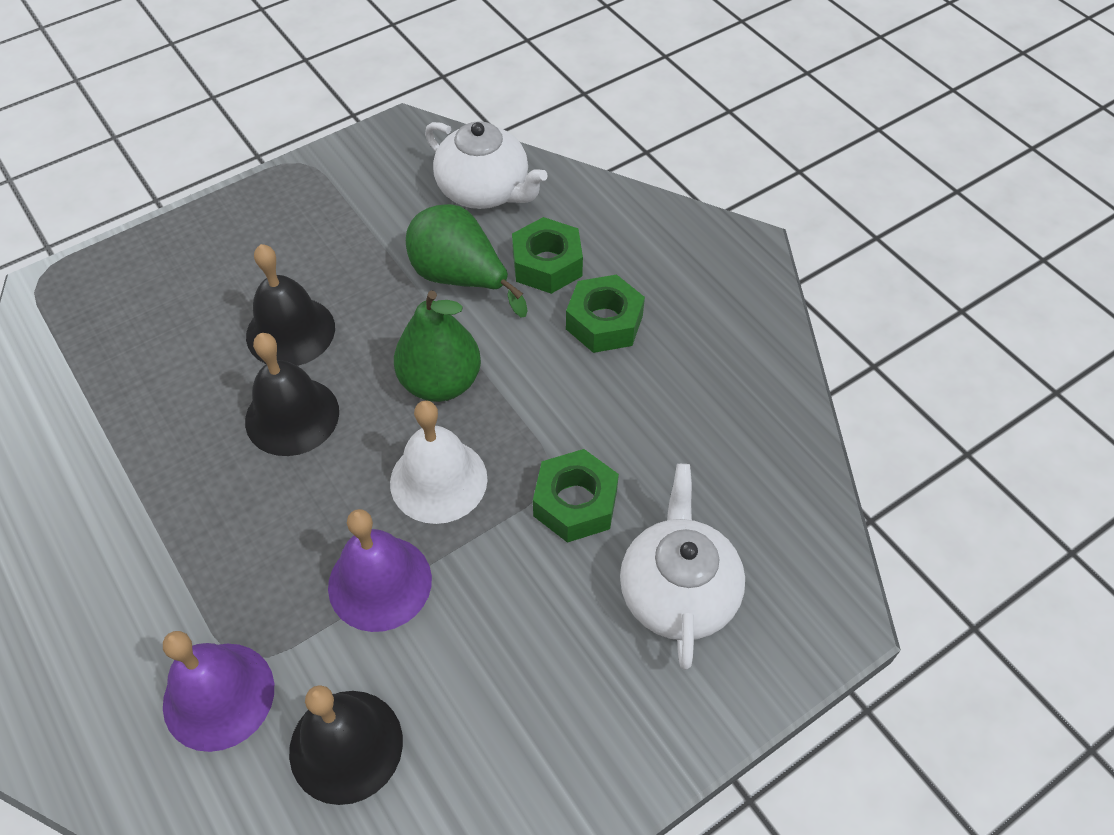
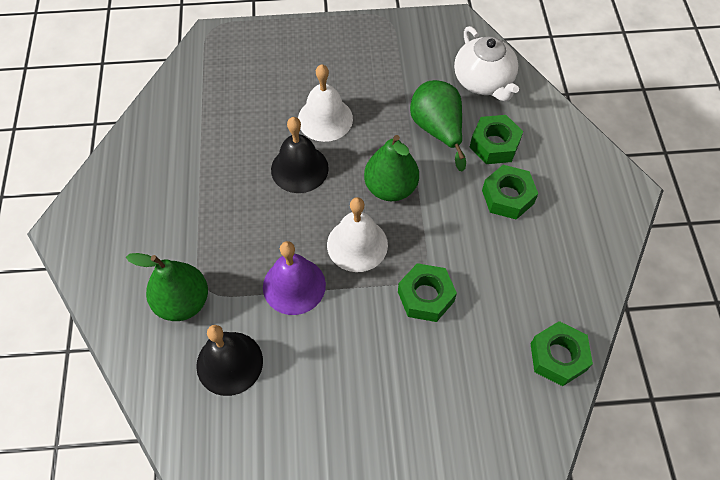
camera: 30 degrees right, 5 degrees up
purple bell [163,631,274,752] -> green pear [126,253,208,321]
black bell [246,244,335,366] -> white bell [298,64,353,142]
white teapot [620,464,745,670] -> none
none -> green nut [531,321,593,386]

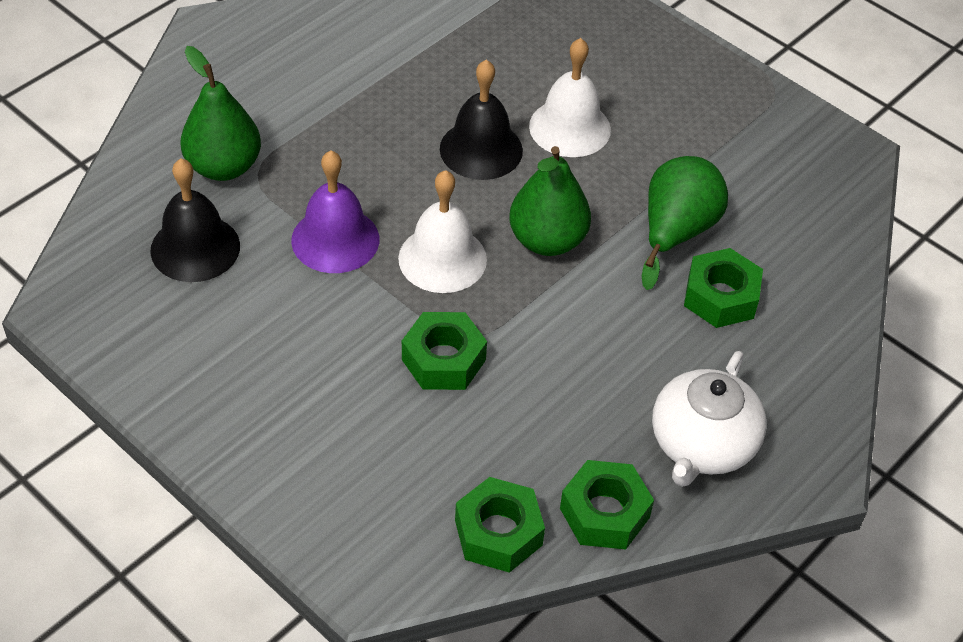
camera: 45 degrees right, 10 degrees down
white teapot [454,26,519,102] -> white teapot moved to [652,351,766,487]
green nut [482,165,538,219] -> green nut moved to [560,460,654,549]

